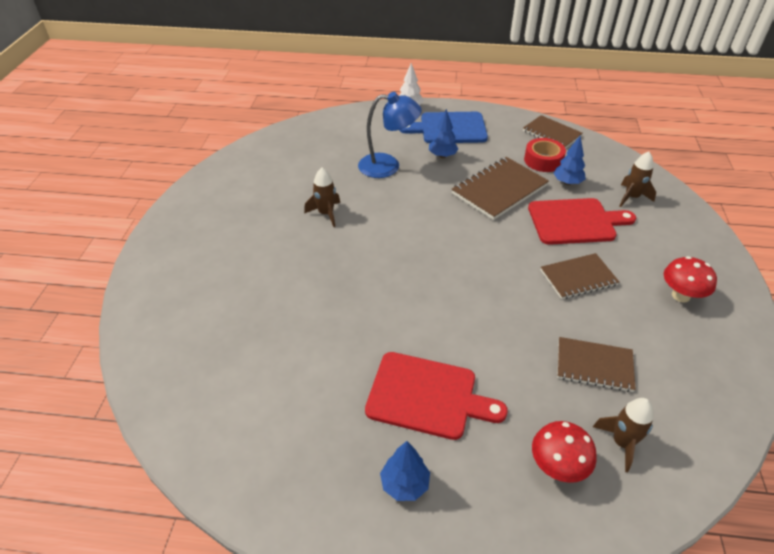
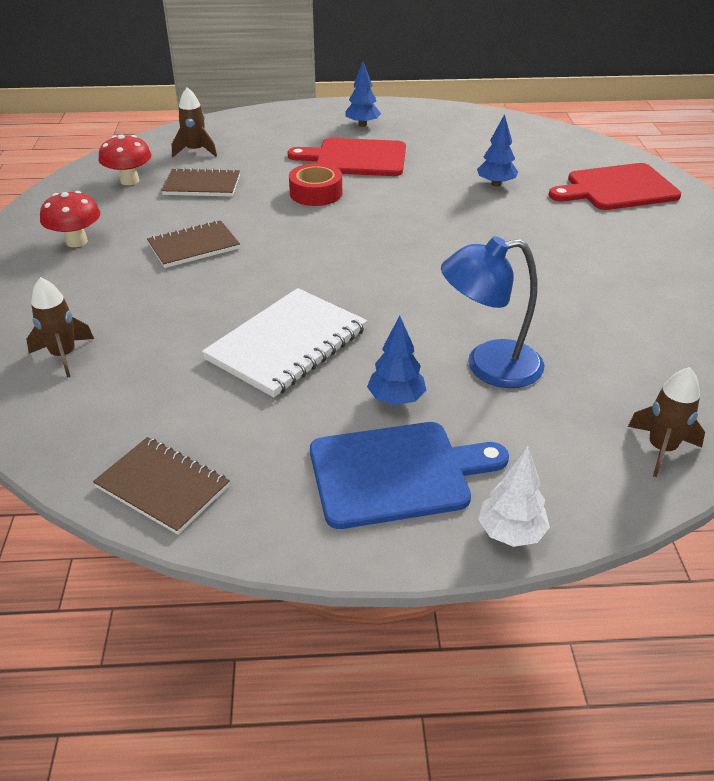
camera: 170 degrees right, 5 degrees down
brown rocket [304,168,340,227] -> brown rocket moved to [628,367,705,477]
brown notebook [451,157,549,220] -> white notebook [202,288,367,397]
red tape [524,138,566,172] -> red tape moved to [289,163,342,206]
red cutting board [528,198,636,245] -> red cutting board moved to [549,163,681,210]
red mushroom [532,421,597,483] -> red mushroom moved to [99,135,152,185]
blue tree [554,135,586,185] -> blue tree moved to [477,114,518,187]

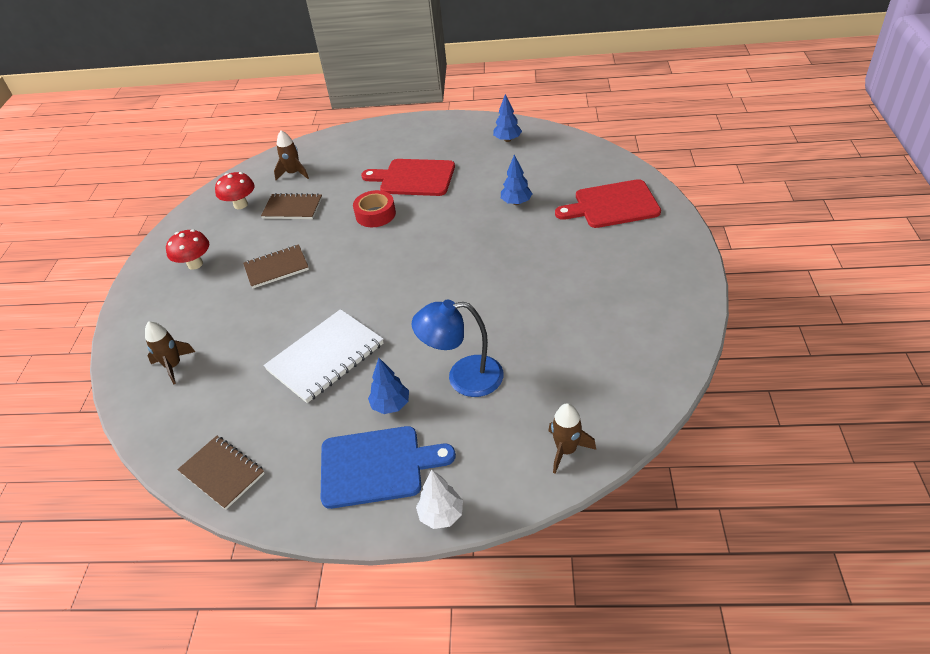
camera: 10 degrees right, 5 degrees up
blue tree [345,62,381,127] -> blue tree moved to [493,94,522,142]

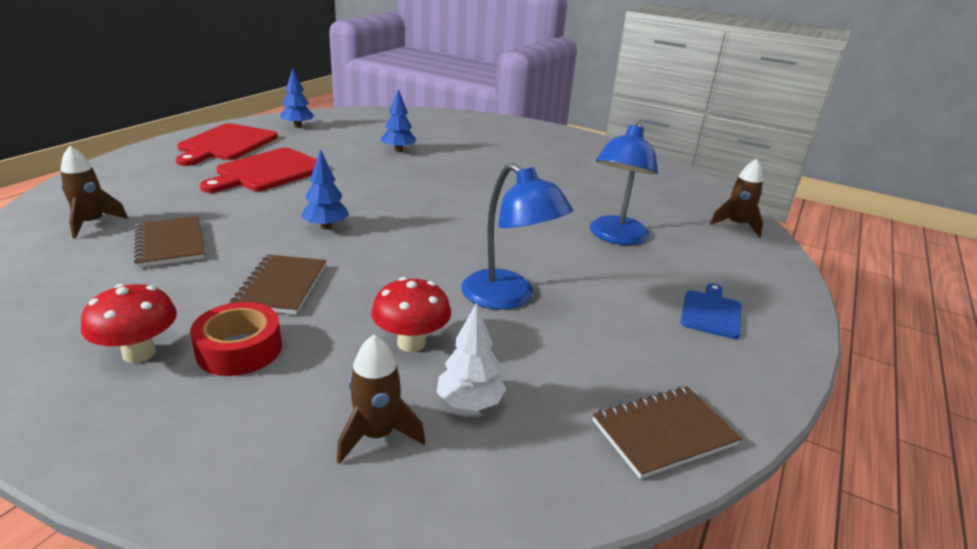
camera: 70 degrees left, 15 degrees down
red mushroom [215,172,255,209] -> red mushroom moved to [371,277,451,352]
brown notebook [261,193,322,219] -> brown notebook turned 60 degrees counterclockwise [134,216,204,268]
white notebook [264,309,384,403] -> blue lamp [461,163,573,310]
blue cutting board [321,426,456,509] -> blue cutting board [680,283,741,339], size x0.56
red tape [353,190,396,227] -> red tape moved to [190,302,282,376]
blue tree [368,358,409,414] -> blue tree moved to [301,149,349,230]
white tree [416,469,463,529] -> white tree moved to [437,303,506,411]
red cutting board [555,179,661,228] -> red cutting board moved to [176,123,278,166]

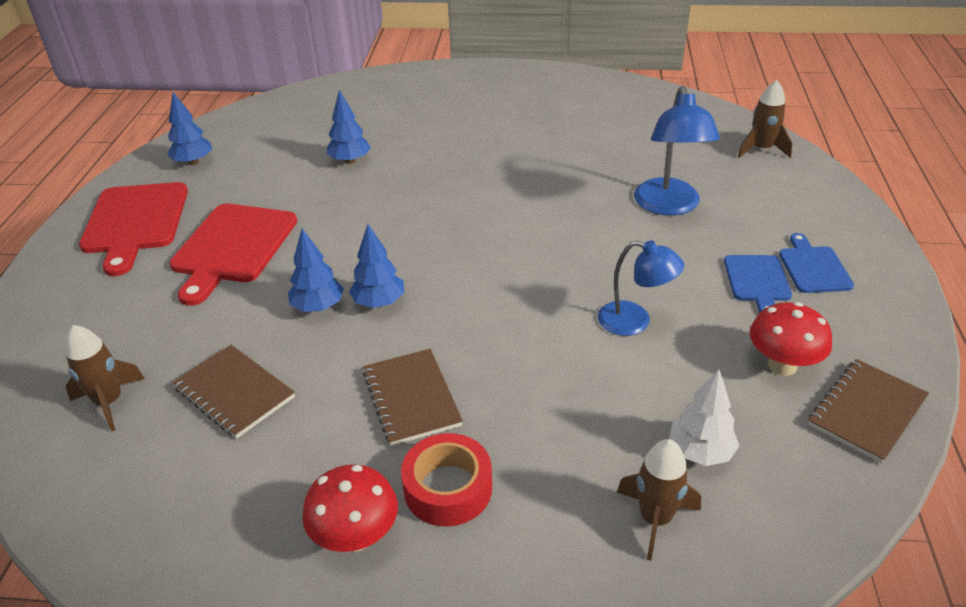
camera: 20 degrees left, 10 degrees up
red mushroom [371,277,451,352] -> red mushroom moved to [750,302,832,376]
blue lamp [461,163,573,310] -> blue lamp [598,241,684,336], size x0.67
none -> blue tree [288,229,344,312]
none -> blue cutting board [724,255,792,313]

